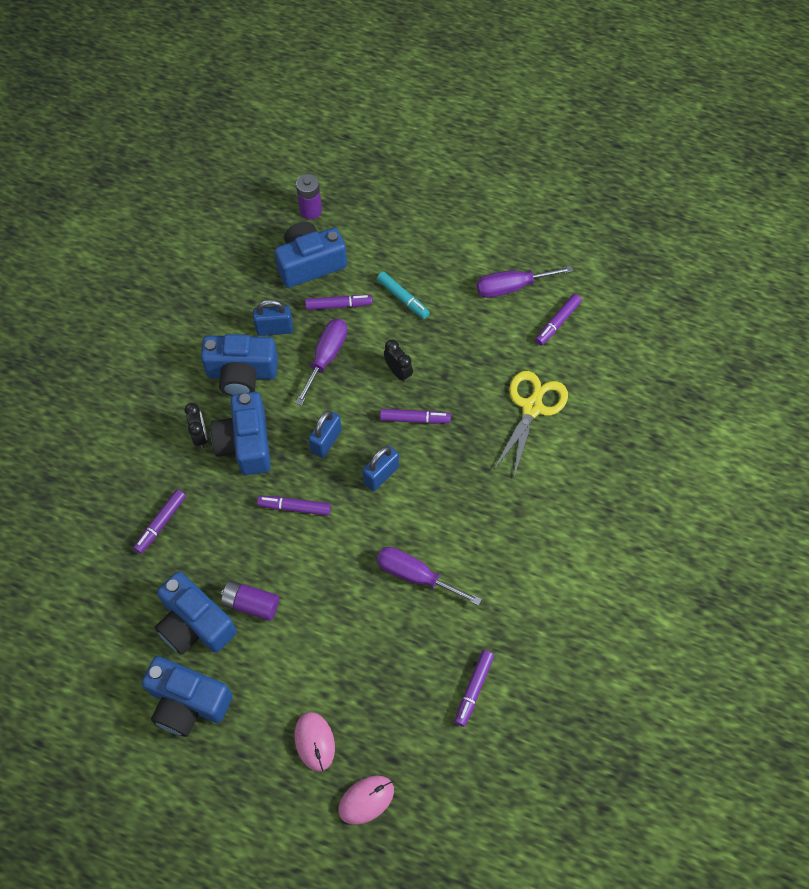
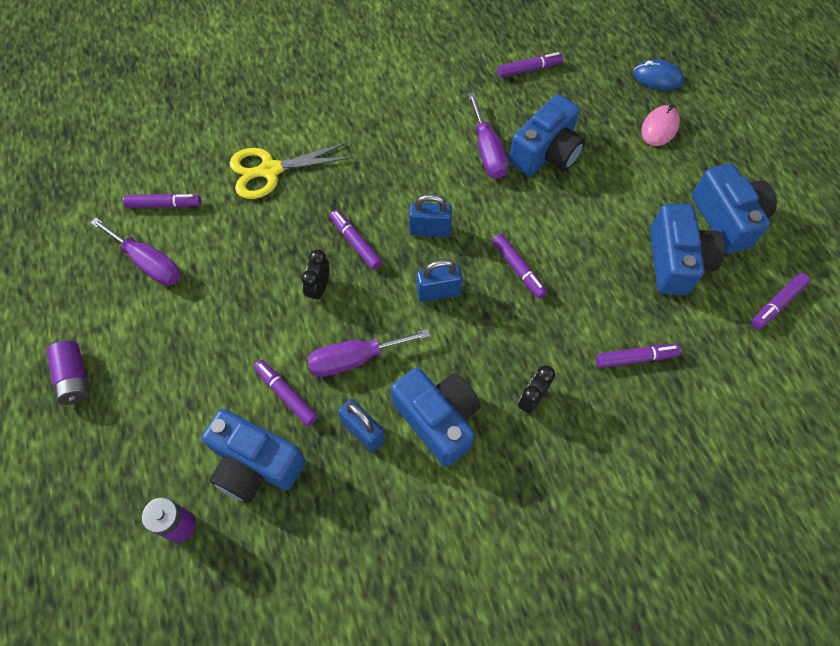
camera: 130 degrees left, 0 degrees up
blue camera [211,392,271,475] -> blue camera moved to [509,94,585,176]
purple battery [221,580,279,621] -> purple battery moved to [47,341,89,405]
pink mouse [338,776,394,825] -> blue mouse [633,59,684,90]
turquoise marker [377,272,430,319] -> none
none -> purple marker [751,273,810,329]

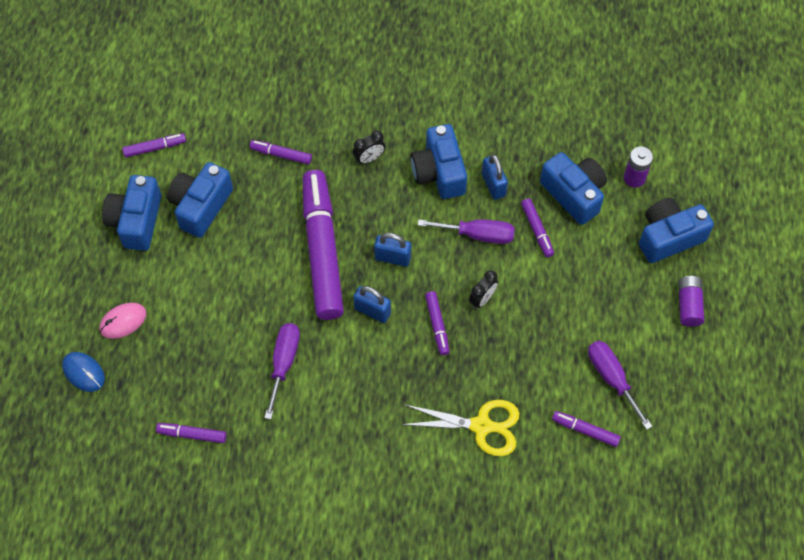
camera: 155 degrees left, 0 degrees up
purple marker [492,234,547,298] -> purple marker [303,170,344,320], size x2.42
blue camera [509,94,585,176] -> blue camera moved to [639,198,714,263]

